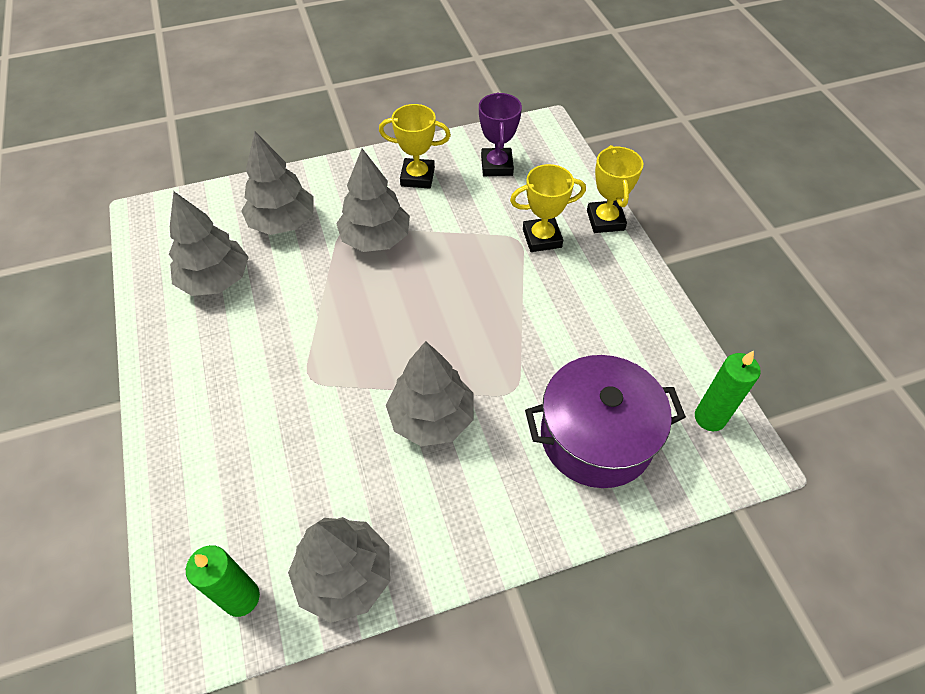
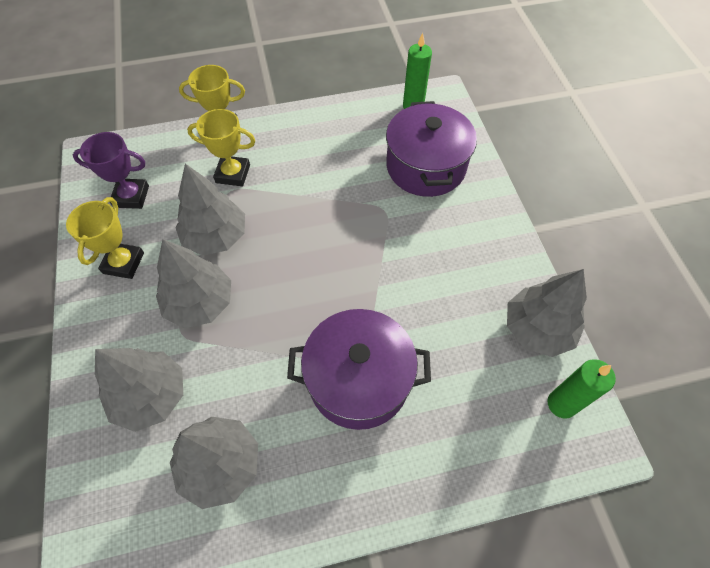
camera: 85 degrees left, 5 degrees up
grey tree [386,341,473,446] -> grey tree moved to [176,164,245,256]
yellow trophy [510,164,586,252] -> yellow trophy turned 75 degrees counterclockwise [187,109,255,186]
none -> purple pot [287,309,431,430]

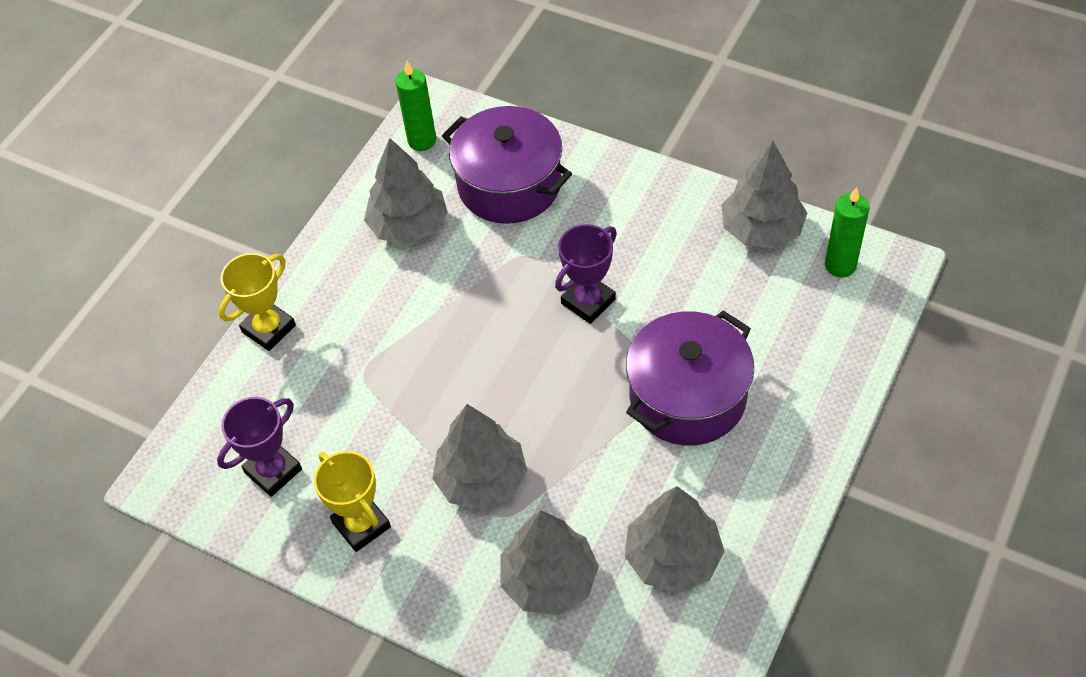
camera: 45 degrees left, 5 degrees down
grey tree [176,164,245,256] -> grey tree moved to [364,138,448,244]
yellow trophy [187,109,255,186] -> none
none -> purple trophy [555,224,617,324]

